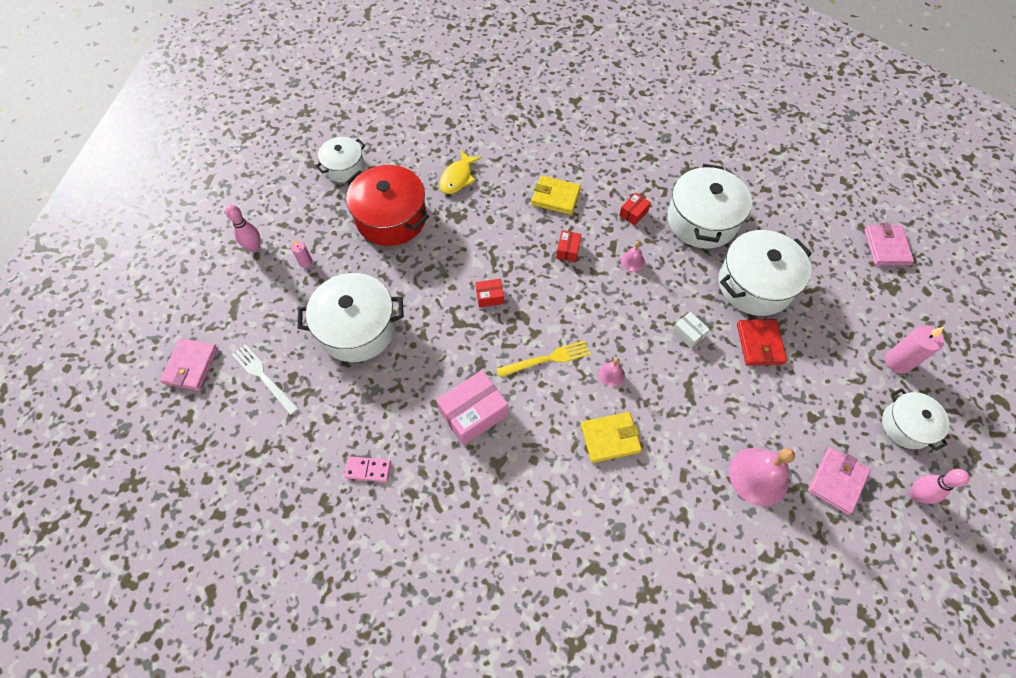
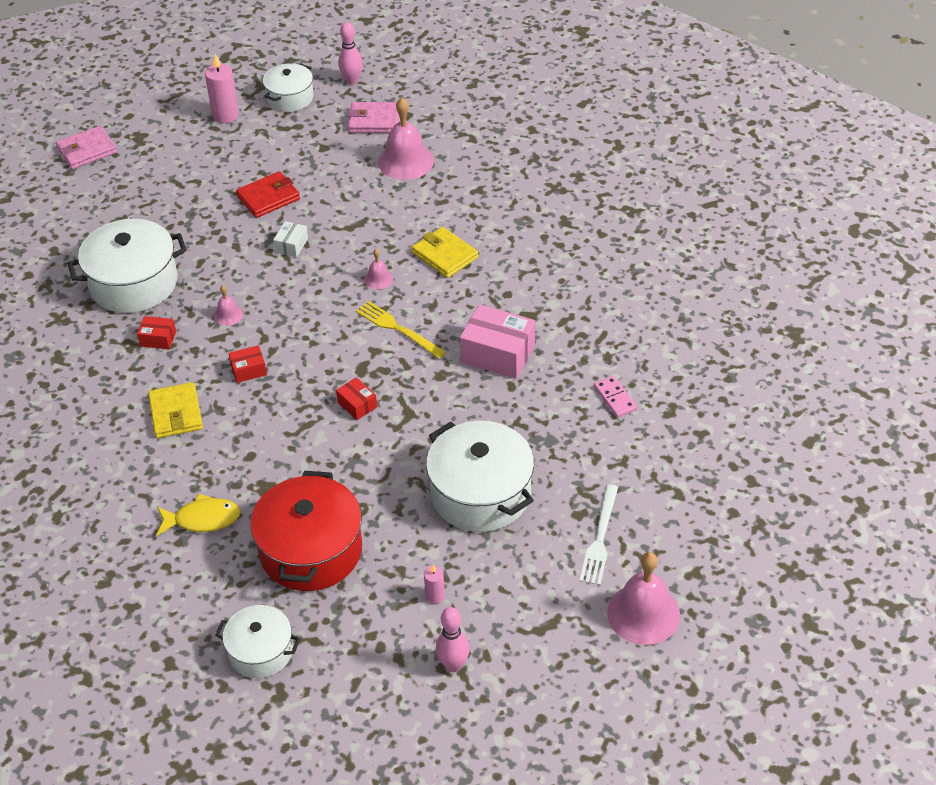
camera: 120 degrees left, 15 degrees down
pink wallet [160,338,218,391] -> pink bell [607,552,680,645]
white pot [719,230,812,316] -> none

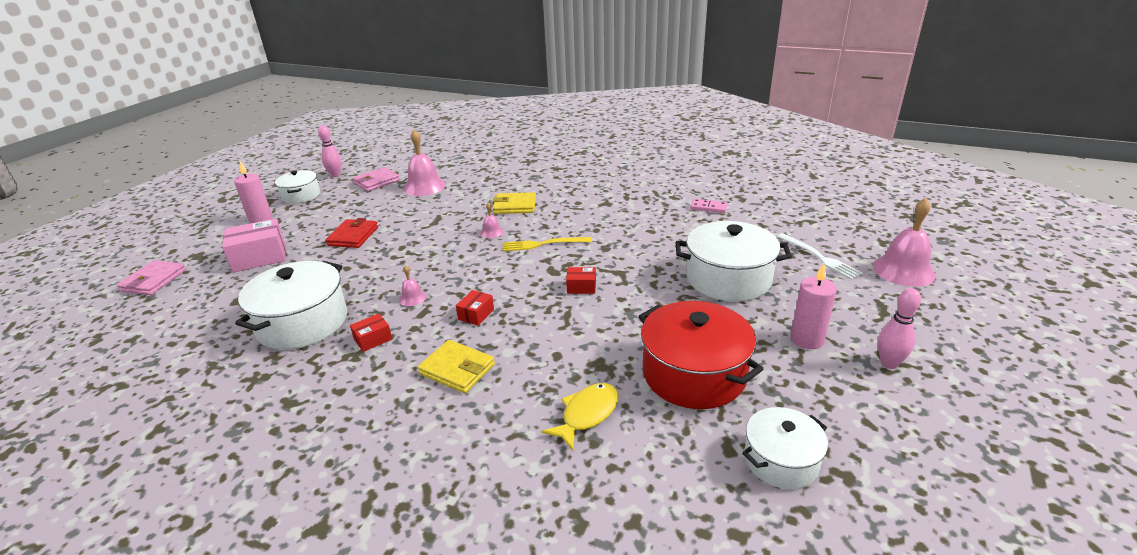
camera: 45 degrees left, 15 degrees down
white box [273,221,308,257] -> none
pink candle [424,565,445,604] -> pink candle [790,263,837,349], size x1.83
pink box [460,304,535,379] -> pink box moved to [222,219,286,272]

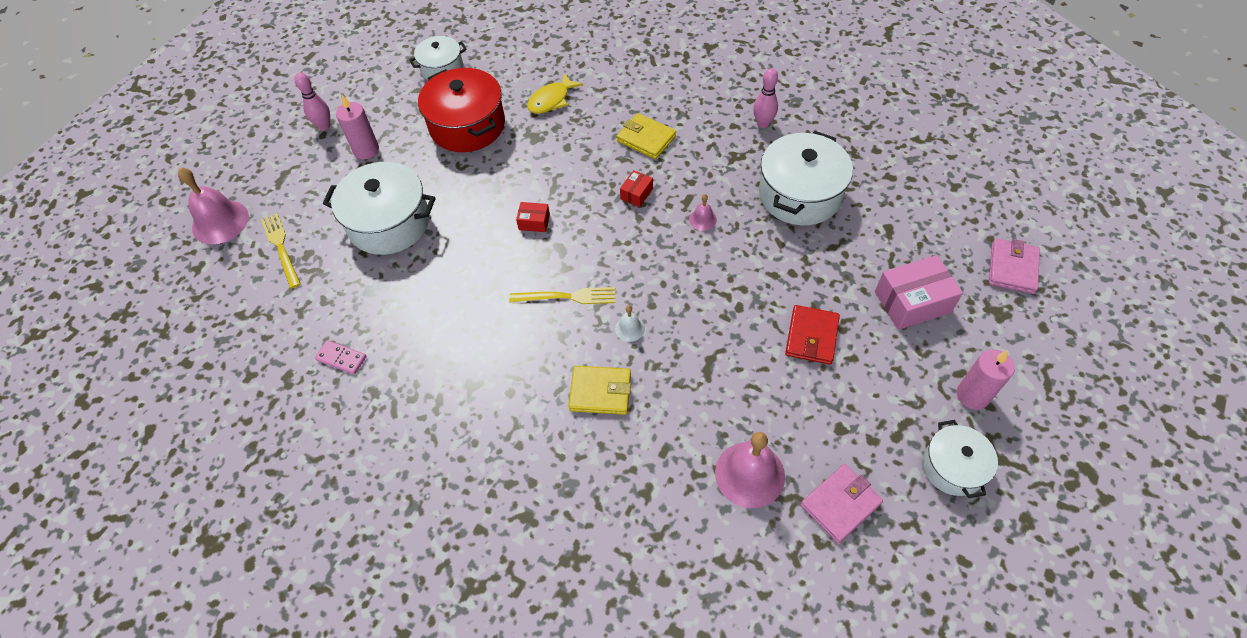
camera: 175 degrees left, 25 degrees up
pink bowling pin [318,125,341,177] -> pink bowling pin moved to [753,68,778,128]
red box [350,313,392,352] -> none
pink bell [480,203,504,238] -> white bell [615,305,645,342]
white fork [777,233,863,279] -> yellow fork [261,213,301,289]

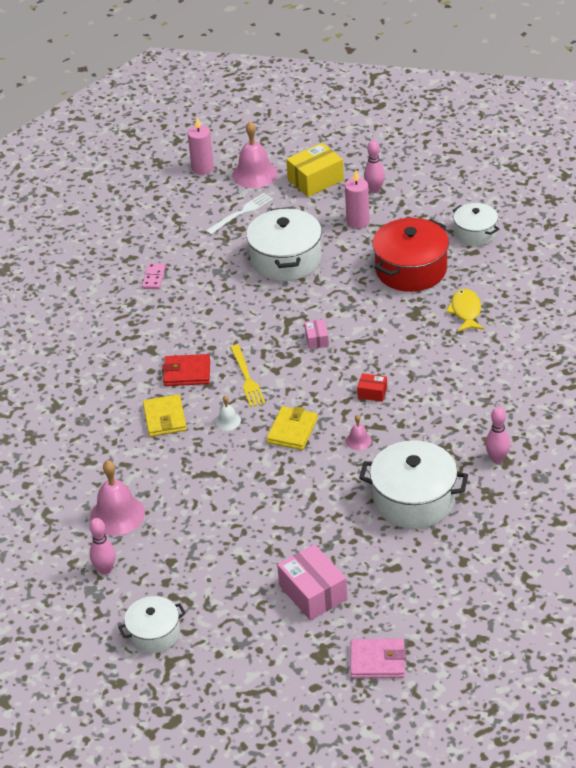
camera: 75 degrees right, 15 degrees down
yellow fork [261,213,301,289] -> white fork [206,193,273,235]
red box [516,202,550,232] -> pink box [305,319,329,349]
yellow fish [527,73,583,114] -> yellow fish turned 60 degrees clockwise [446,289,484,332]
yellow wallet [616,113,676,159] -> yellow wallet moved to [267,406,318,450]
red wallet [785,305,840,365] -> red wallet moved to [162,354,210,386]
pink wallet [801,464,883,543] -> pink bowling pin [90,518,116,575]
pink candle [957,350,1015,410] -> pink candle moved to [188,117,214,175]
none -> yellow box [286,143,344,197]

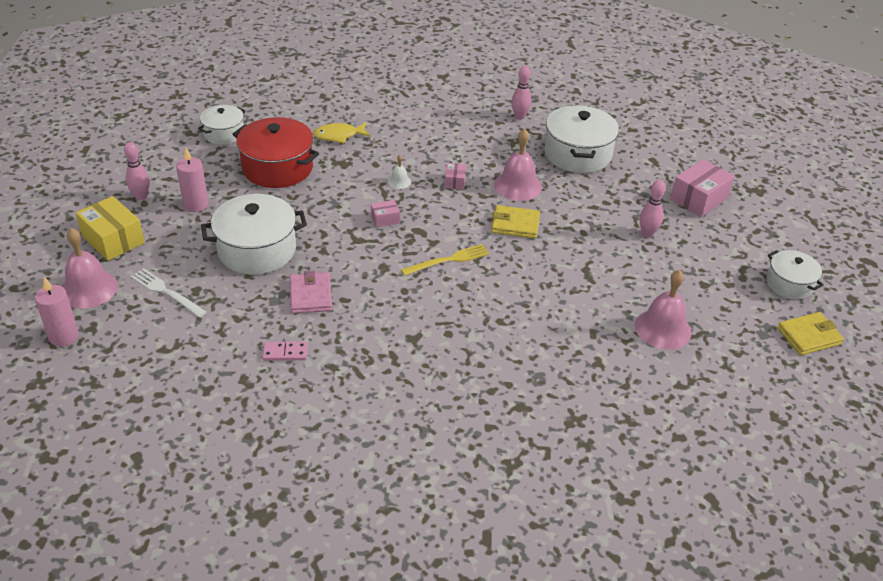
camera: 105 degrees left, 0 degrees up
pink bowling pin [90,518,116,575] -> pink bowling pin moved to [639,180,666,237]
yellow wallet [143,394,187,437] -> yellow wallet moved to [777,312,844,355]
red wallet [162,354,210,386] -> none
white bell [216,395,241,430] -> white bell moved to [388,155,411,189]
pink bell [346,415,372,450] -> pink bell [494,128,542,201], size x2.07
pink wallet [350,638,406,678] -> pink wallet moved to [290,271,332,314]
red box [357,373,387,402] -> pink box [445,163,466,190]

